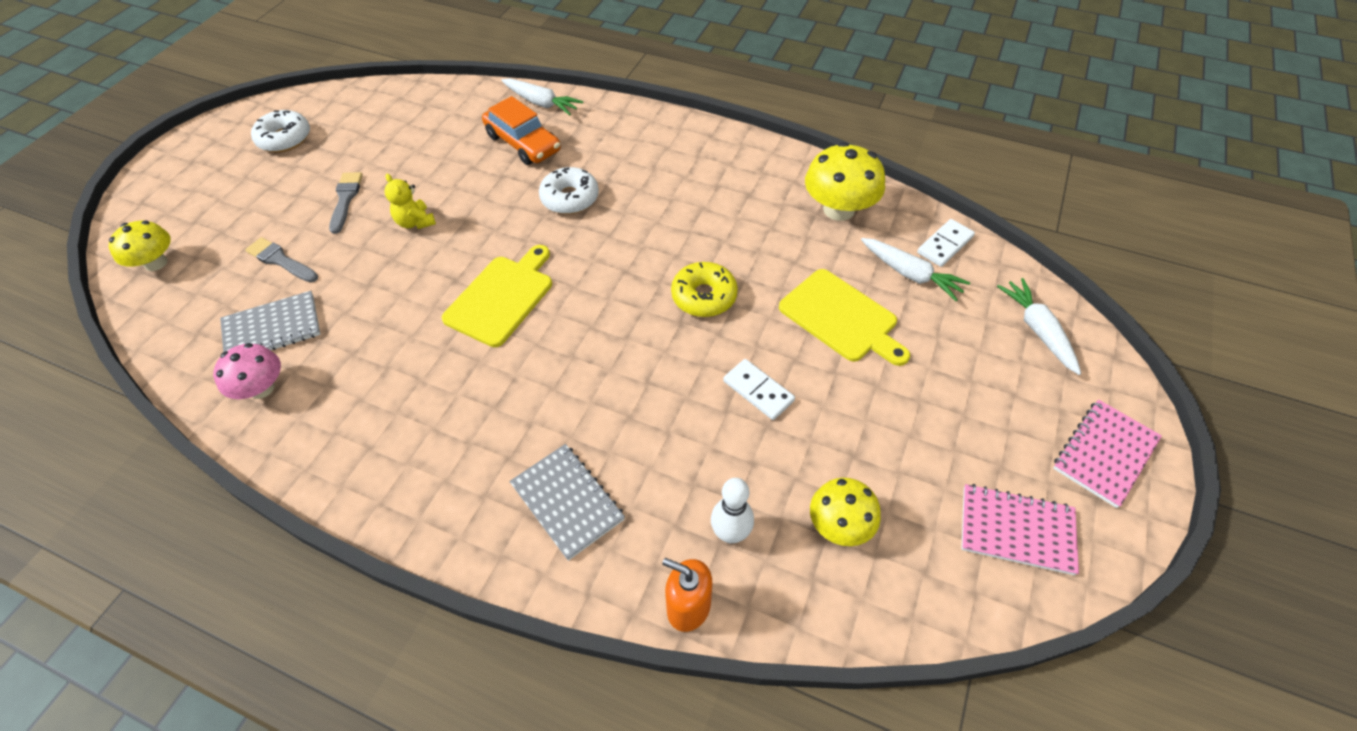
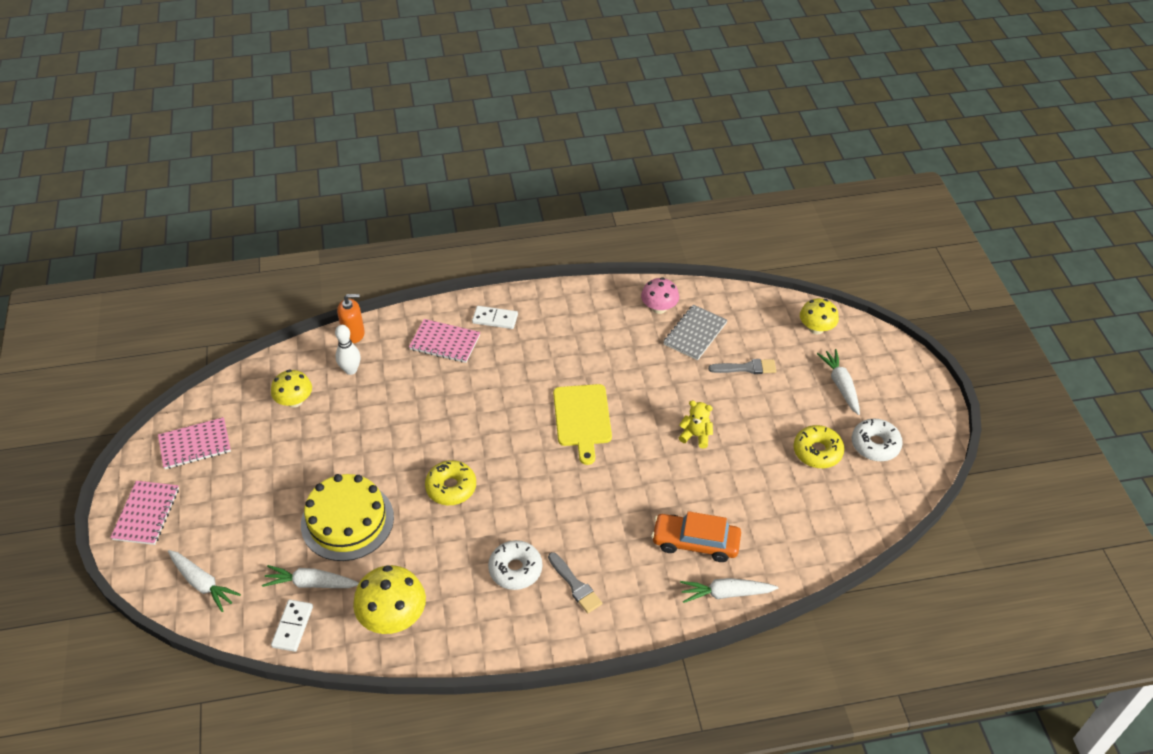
camera: 145 degrees right, 5 degrees down
grey brush [329,172,363,234] -> grey brush moved to [548,552,602,613]
grey notebook [509,444,625,561] -> pink notebook [409,319,480,363]
white donut [539,167,599,214] -> white donut moved to [488,540,542,590]
white domino [723,359,795,420] -> white domino moved to [472,306,518,329]
yellow cutting board [779,269,910,366] -> yellow cake [301,474,394,561]
none -> yellow donut [793,425,844,468]
none -> white carrot [817,349,860,415]

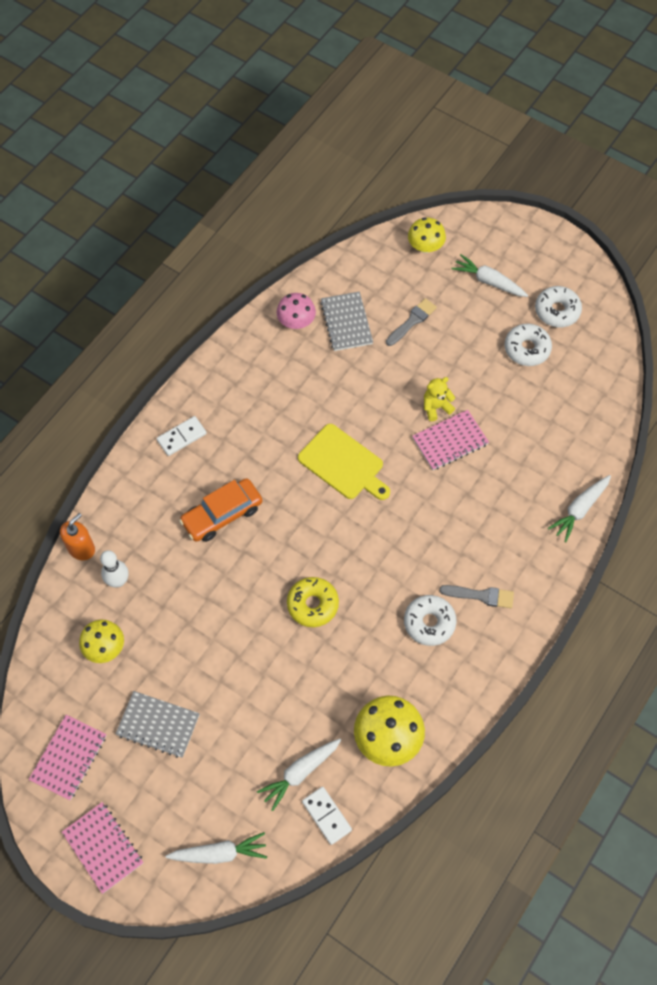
camera: 45 degrees left, 15 degrees up
yellow cake [301,474,394,561] -> none
pink notebook [409,319,480,363] -> pink notebook moved to [412,410,489,470]
orange car [651,511,741,562] -> orange car moved to [179,478,262,542]
yellow donut [793,425,844,468] -> white donut [504,324,552,366]
none -> grey notebook [116,691,200,758]

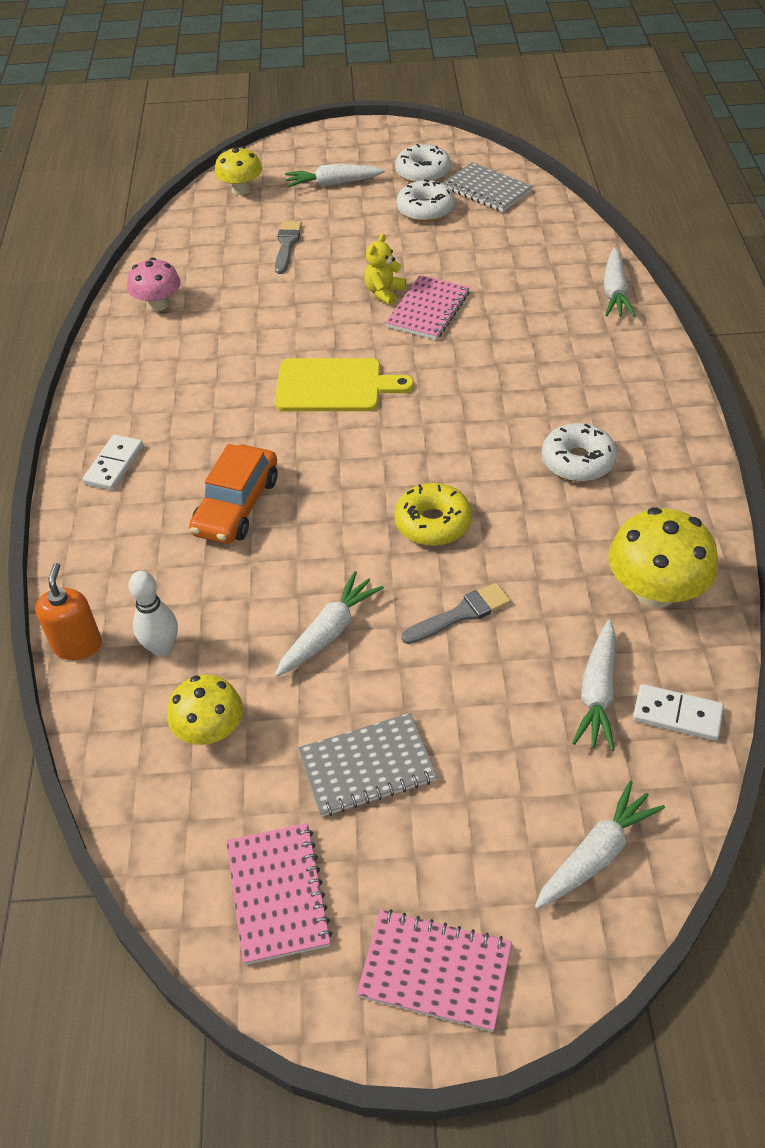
camera: 35 degrees left, 15 degrees down
grey notebook [320,291,373,351] -> grey notebook moved to [443,162,533,212]
grey brush [440,585,514,608] -> grey brush moved to [401,583,511,644]
none -> white carrot [275,571,384,677]

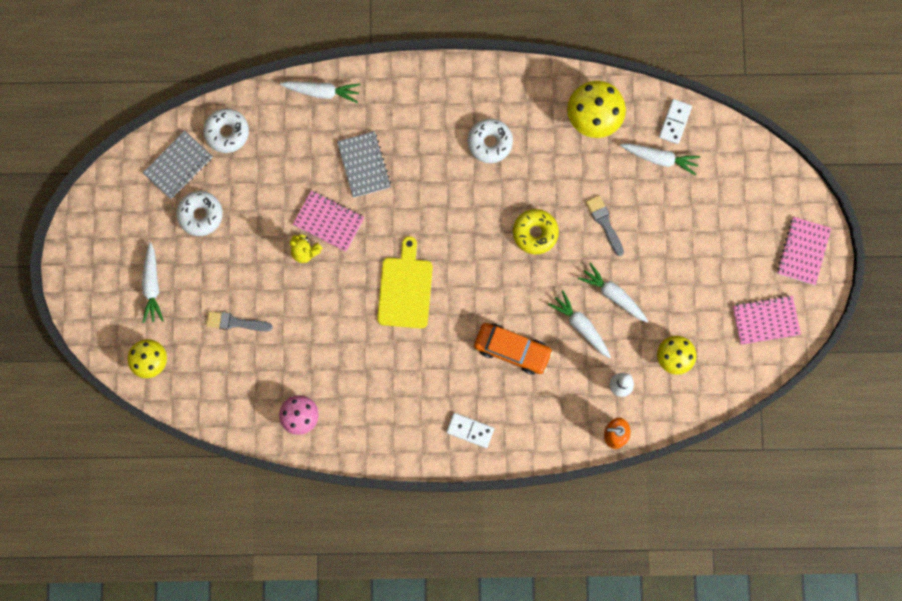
camera: 90 degrees left, 30 degrees up
grey notebook [298,713,438,817] -> grey notebook moved to [337,131,391,198]
white donut [395,144,451,183] -> white donut moved to [203,108,249,153]
white carrot [535,780,665,909] -> white carrot moved to [548,290,611,358]

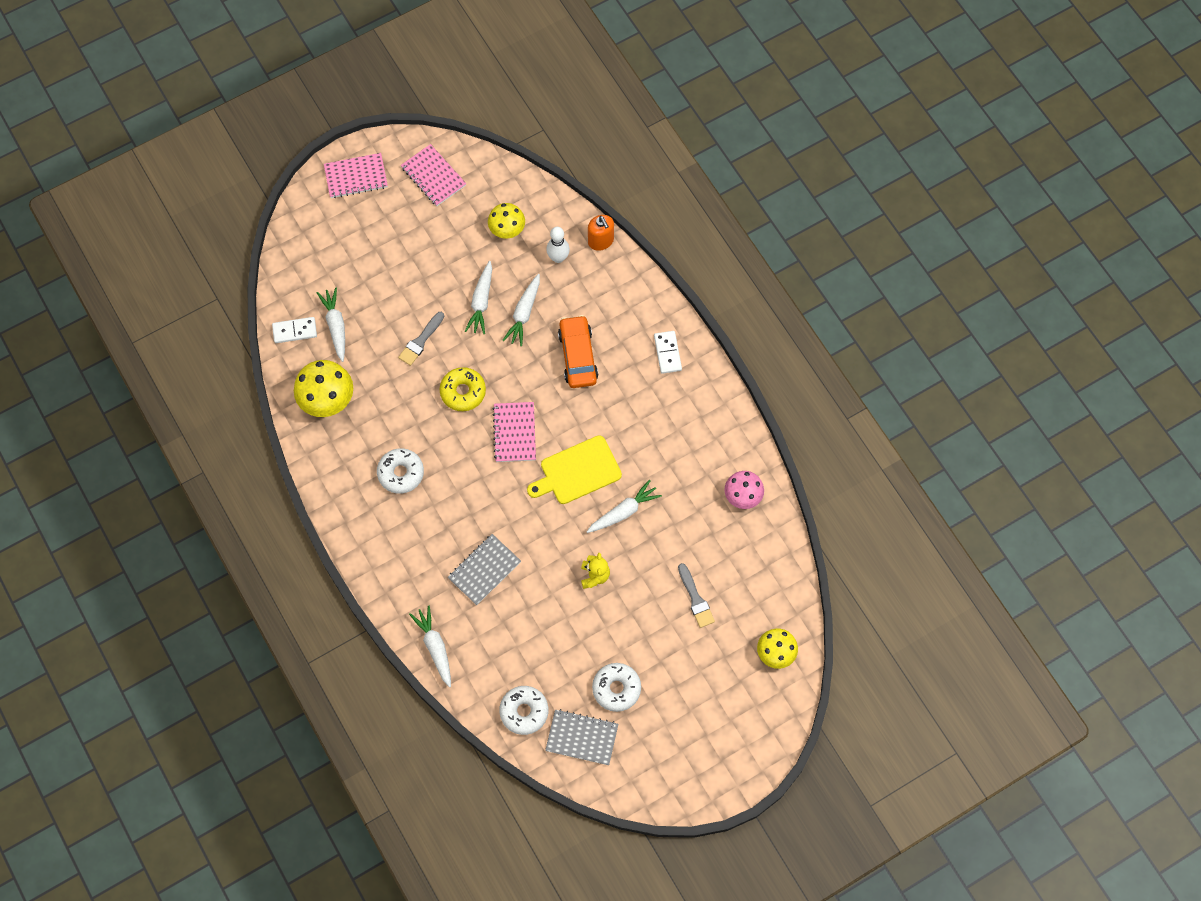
camera: 120 degrees left, 10 degrees down
white carrot [142,242,164,323] -> white carrot moved to [586,480,662,533]
pink notebook [293,190,364,252] -> pink notebook moved to [493,402,536,462]

